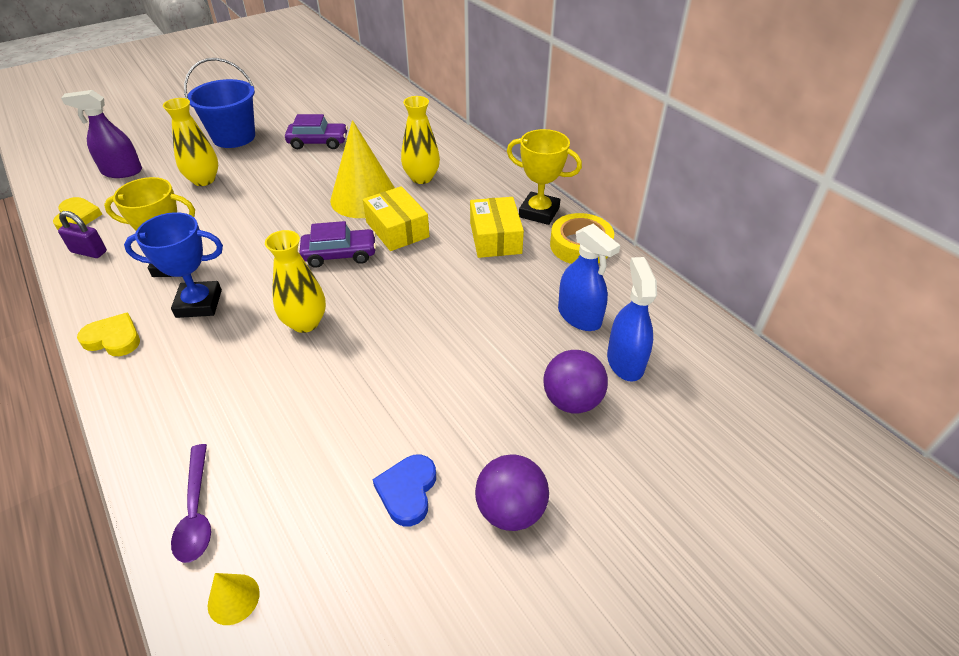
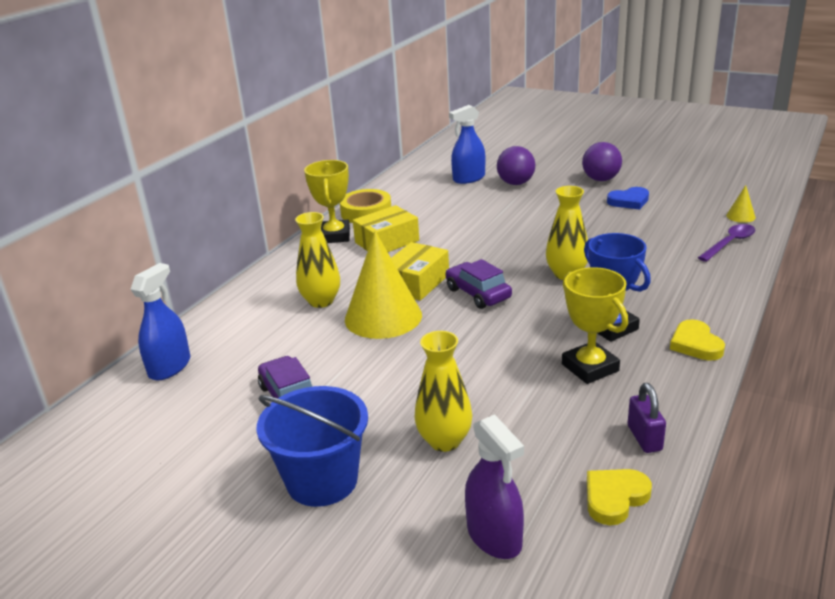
camera: 115 degrees left, 15 degrees down
blue spray bottle [558,224,620,331] -> blue spray bottle moved to [130,263,190,380]

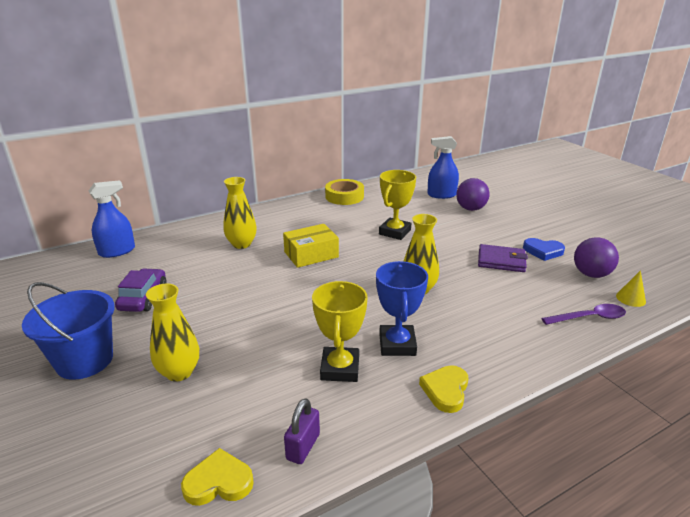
camera: 30 degrees right, 0 degrees up
yellow trophy [304,160,350,243] -> yellow trophy moved to [379,170,416,240]
yellow cone [345,231,422,339] -> none
yellow box [353,205,419,252] -> none
purple car [446,259,512,309] -> none
purple spray bottle [465,414,524,559] -> none
purple ball [582,142,622,181] -> purple ball moved to [574,237,619,278]
none -> purple wallet [478,244,528,272]

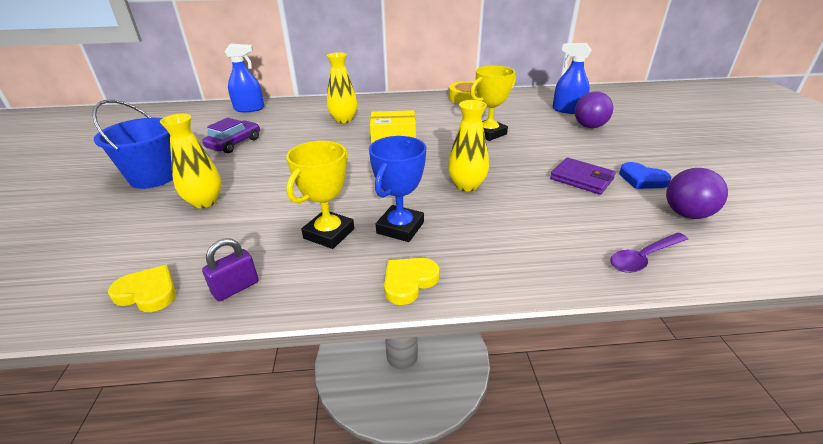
camera: 25 degrees right, 5 degrees up
purple spoon [541,304,626,325] -> purple spoon turned 135 degrees clockwise [610,232,688,273]
yellow cone [616,270,646,307] -> none

